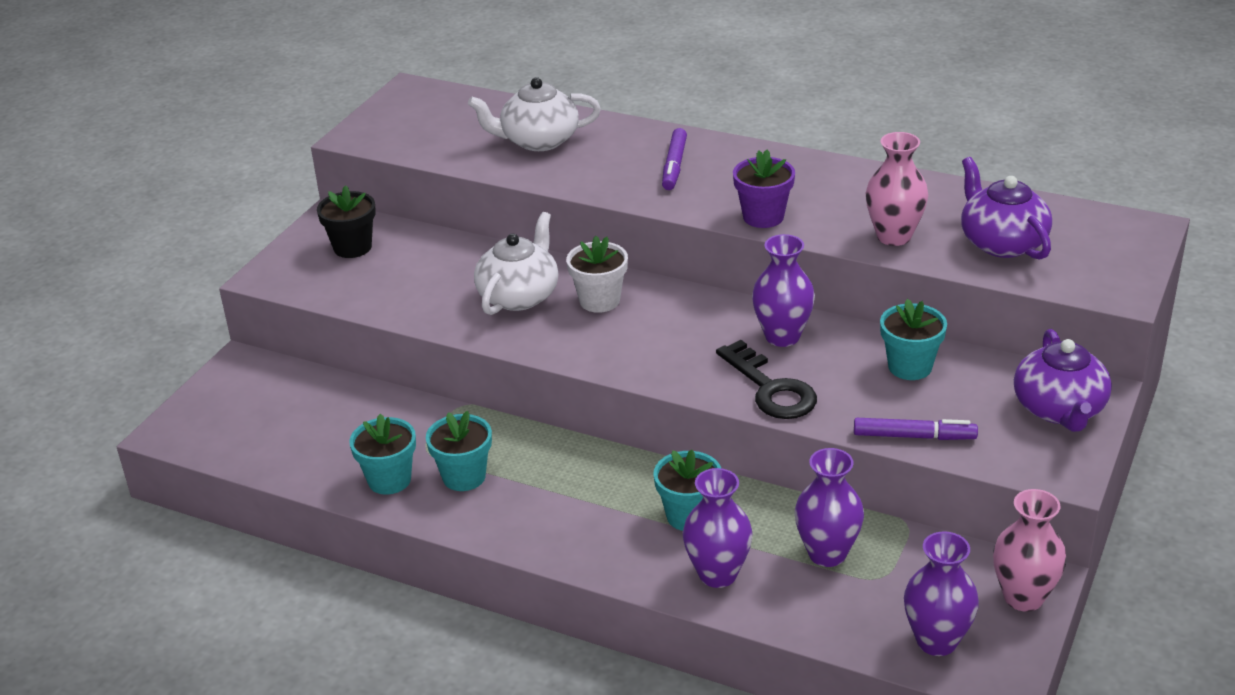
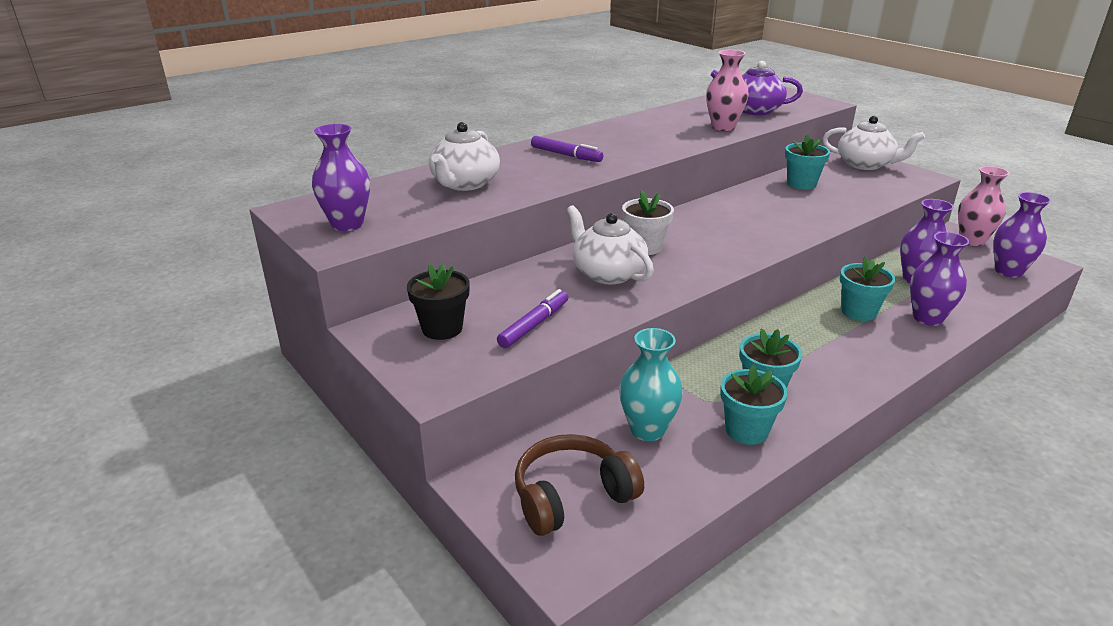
camera: 65 degrees left, 5 degrees down
black key [716,340,817,419] -> none
purple flower pot [733,150,795,228] -> none
purple vase [752,234,815,347] -> purple vase moved to [312,124,370,231]
purple marker [854,418,978,440] -> purple marker moved to [497,289,568,348]
purple teapot [1014,329,1112,432] -> white teapot [822,116,925,170]
none -> brown headphones [515,434,644,536]
none -> turquoise vase [619,328,683,441]

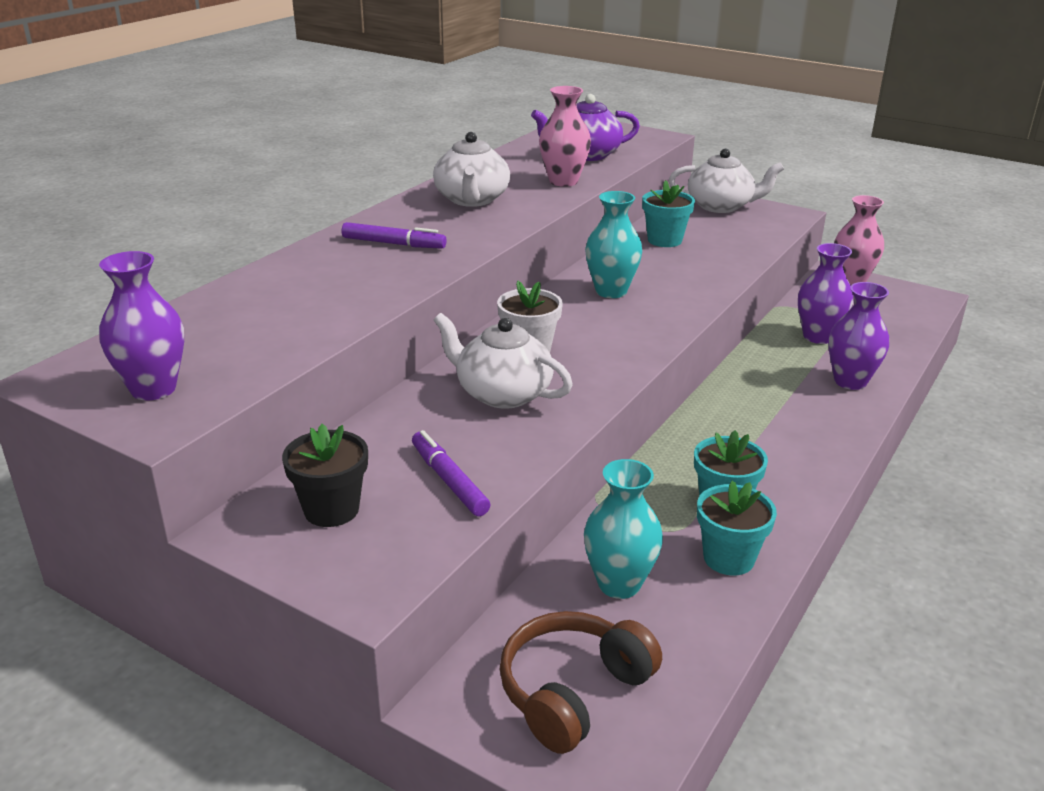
camera: 20 degrees left, 0 degrees up
white teapot [429,122,500,191] -> white teapot moved to [433,132,510,207]
purple marker [497,289,568,348] -> purple marker turned 45 degrees counterclockwise [412,430,490,516]
turquoise flower pot [840,257,896,321] -> none
purple vase [993,192,1051,278] -> none
none -> turquoise vase [585,191,642,298]

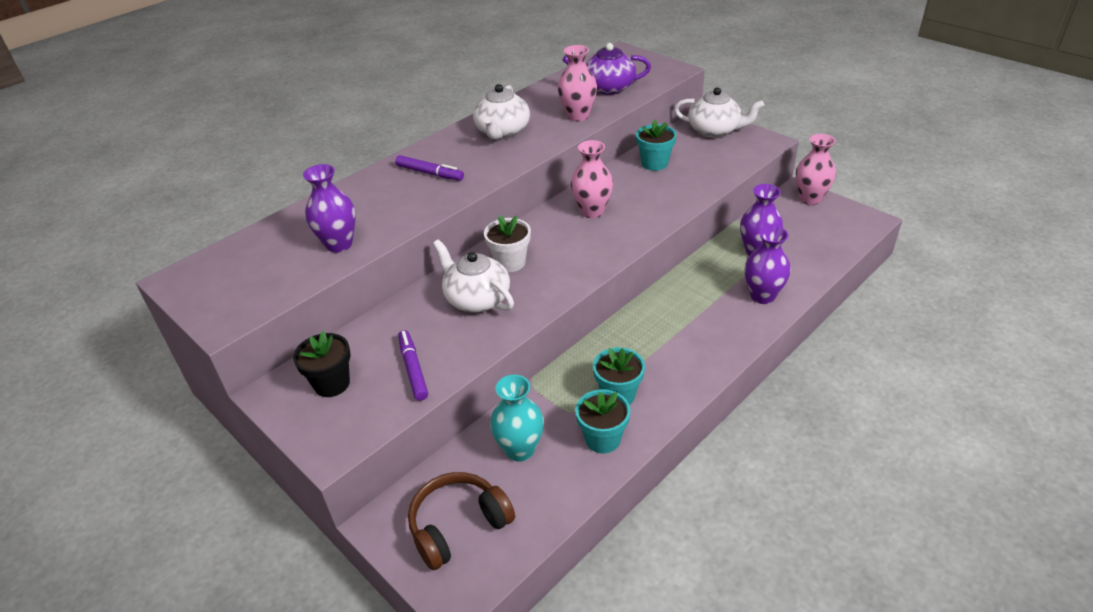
camera: 15 degrees right, 10 degrees up
purple vase [99,251,184,400] -> purple vase moved to [303,164,356,253]
turquoise vase [585,191,642,298] -> pink vase [571,140,613,218]

